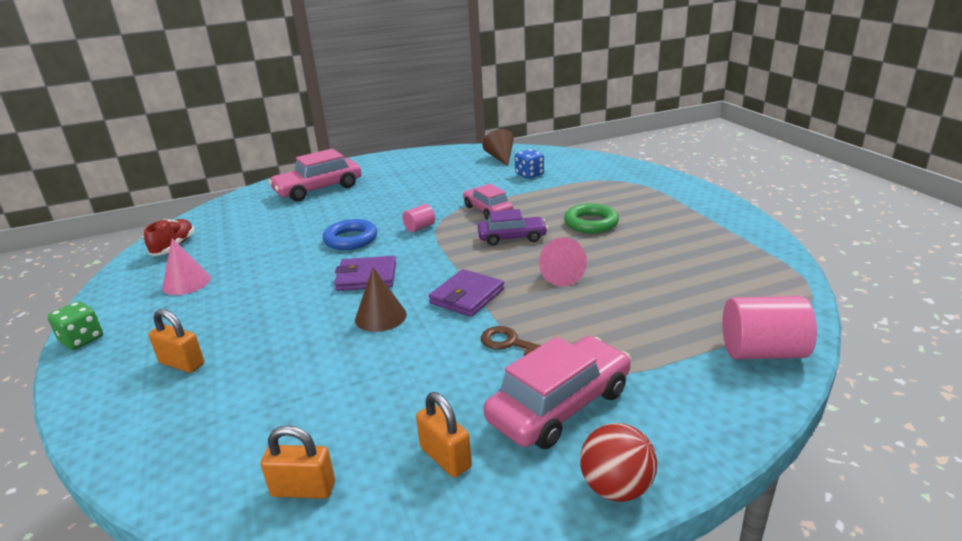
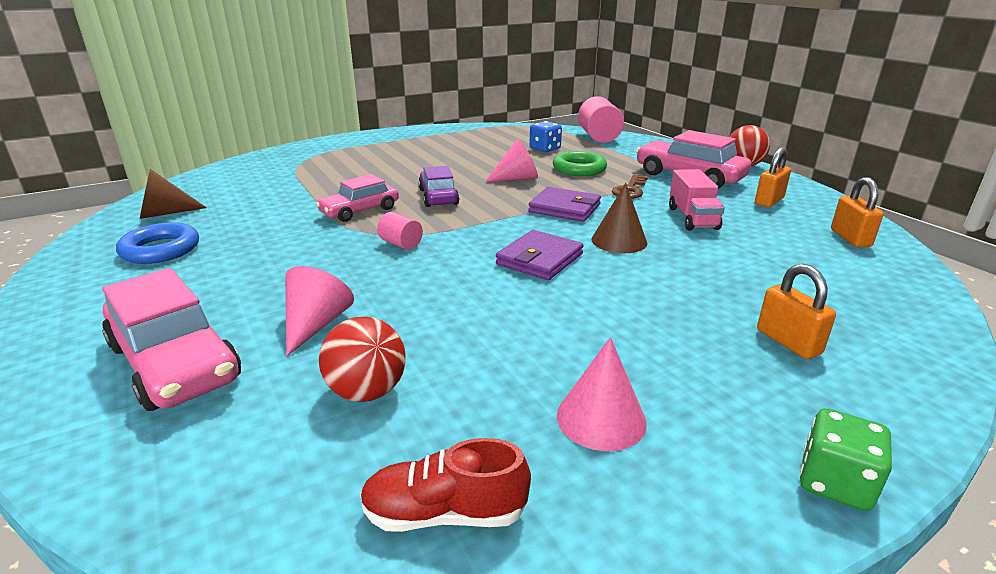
camera: 100 degrees left, 0 degrees up
orange padlock [149,309,204,373] -> orange padlock turned 45 degrees counterclockwise [757,264,836,359]
blue ring [323,219,377,250] -> blue ring moved to [116,222,199,264]
purple wallet [335,256,396,291] -> purple wallet turned 45 degrees clockwise [496,230,584,280]
blue dice [515,149,544,179] -> blue dice moved to [529,121,562,152]
green ring [564,203,619,233] -> green ring moved to [553,151,607,176]
none -> pink cone [285,266,354,356]
none -> red ball [319,317,406,402]
none -> pink truck [669,169,725,231]

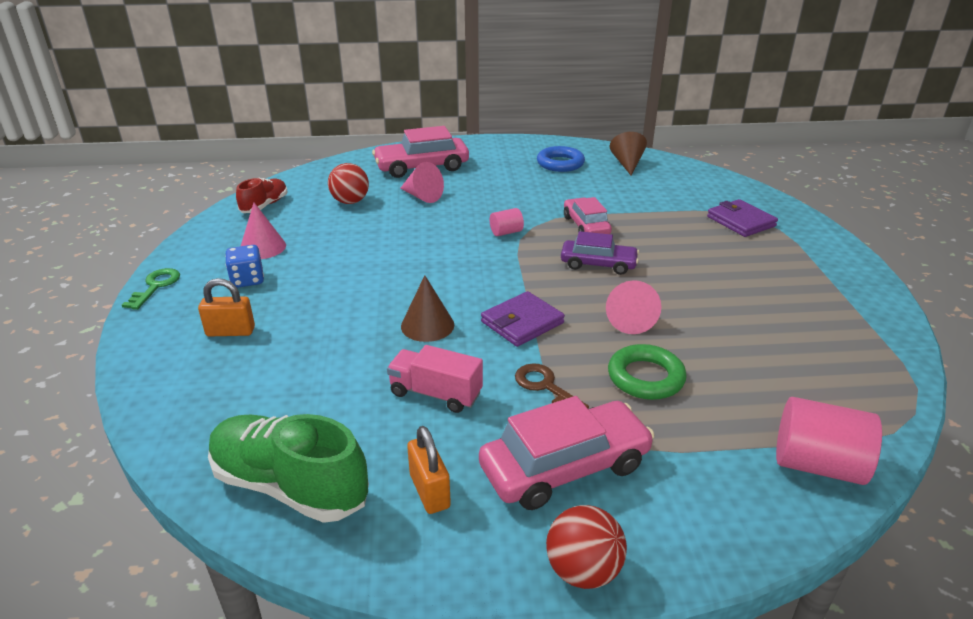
camera: 115 degrees right, 5 degrees up
purple wallet [496,230,584,280] -> purple wallet moved to [707,199,778,237]
blue dice [529,121,562,152] -> blue dice moved to [225,245,264,288]
green dice [800,408,892,511] -> green key [122,268,180,310]
orange padlock [831,177,884,247] -> green shoe [208,414,369,523]

